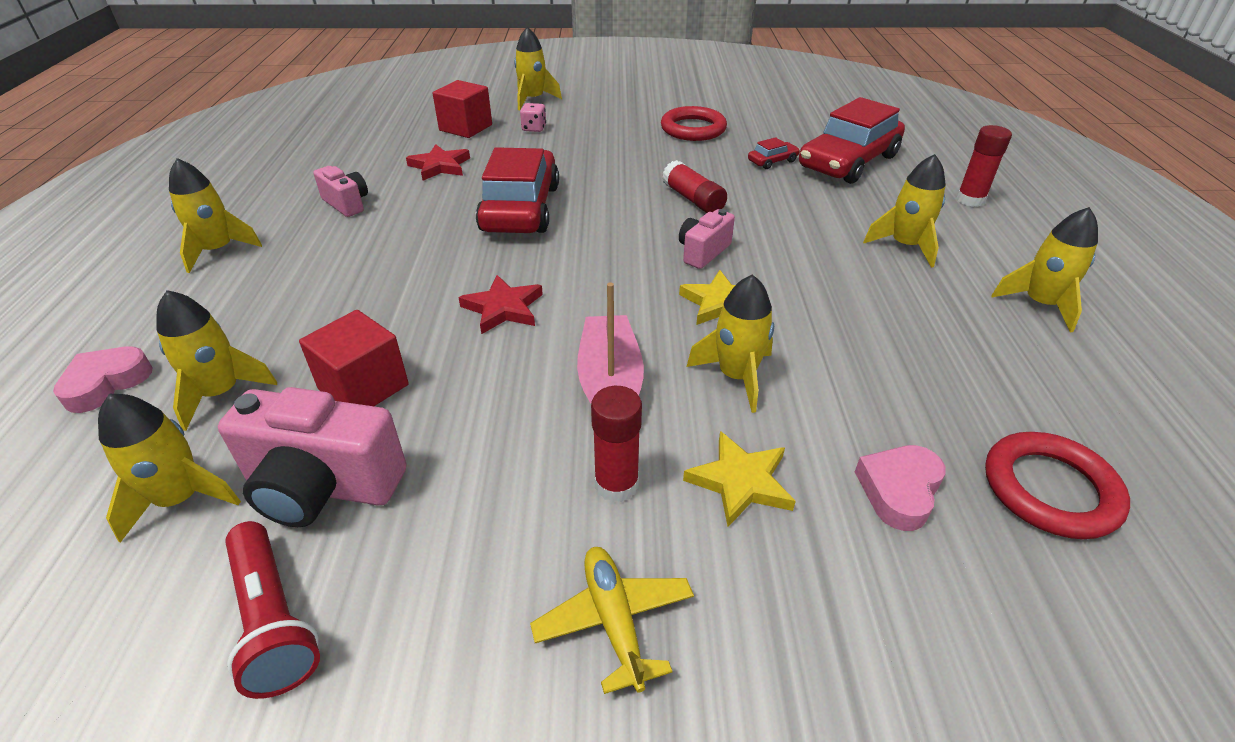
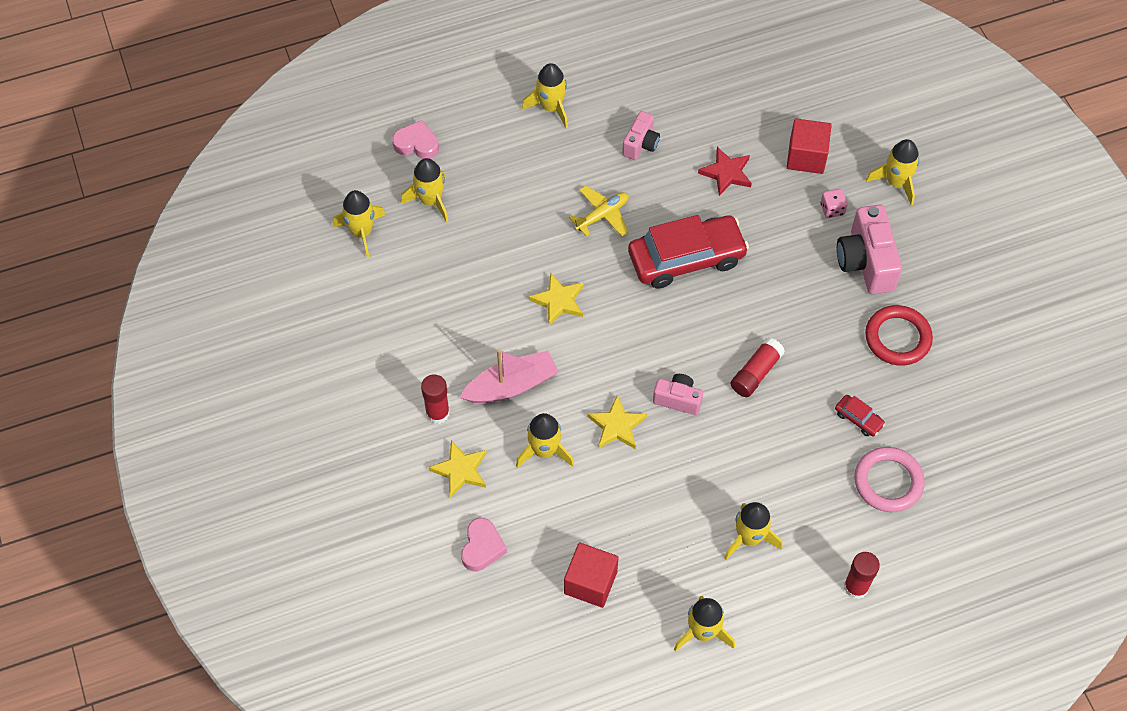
camera: 70 degrees right, 20 degrees up
pink camera [218,387,407,527] -> pink camera moved to [837,204,902,294]
red flashlight [225,521,320,699] -> none
red cube [299,310,409,406] -> red cube moved to [564,543,619,608]
red star [458,275,543,334] -> yellow star [529,272,584,325]
yellow plane [530,547,694,694] -> yellow plane moved to [569,185,629,237]
red car [799,97,905,184] -> pink ring [854,447,925,512]
pink heart [855,445,946,531] -> pink heart turned 90 degrees clockwise [461,518,507,571]
red ring [985,432,1130,539] -> none

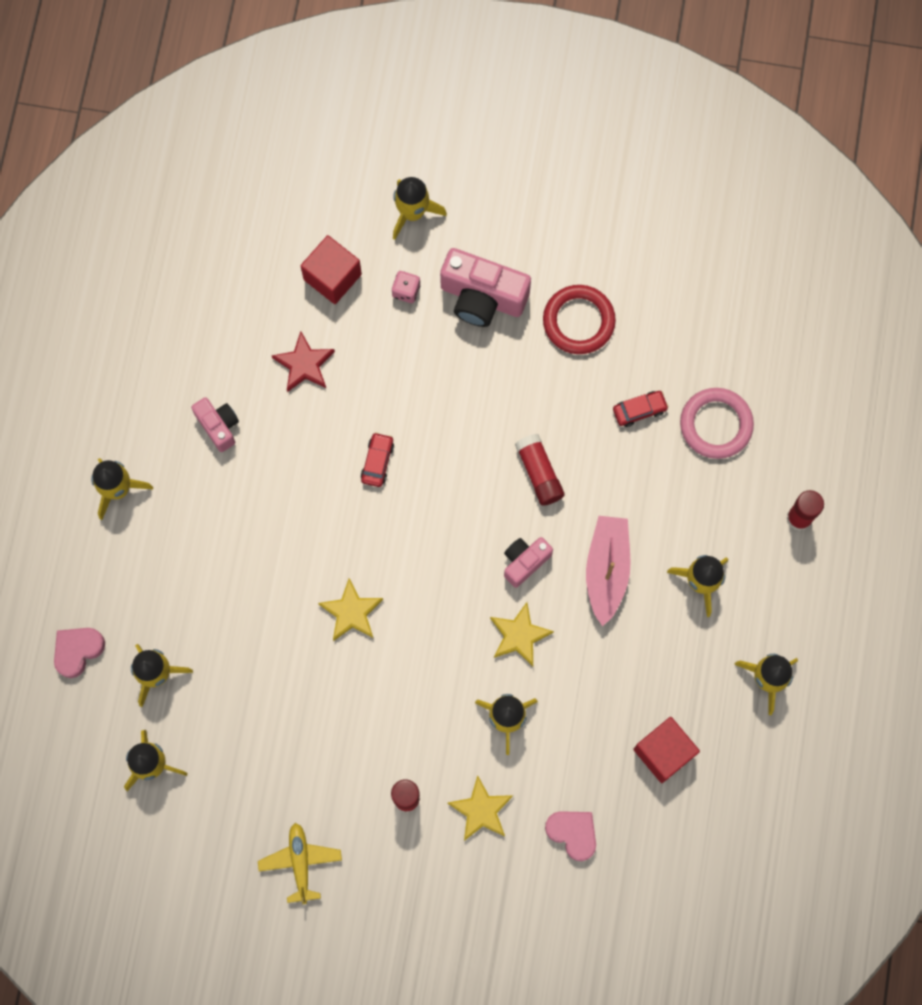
camera: 60 degrees left, 15 degrees up
pink boat [459,349,559,403] -> pink boat moved to [586,516,631,626]
yellow plane [569,185,629,237] -> yellow plane moved to [258,823,342,904]
red car [628,215,749,289] -> red car [361,432,394,487], size x0.41

